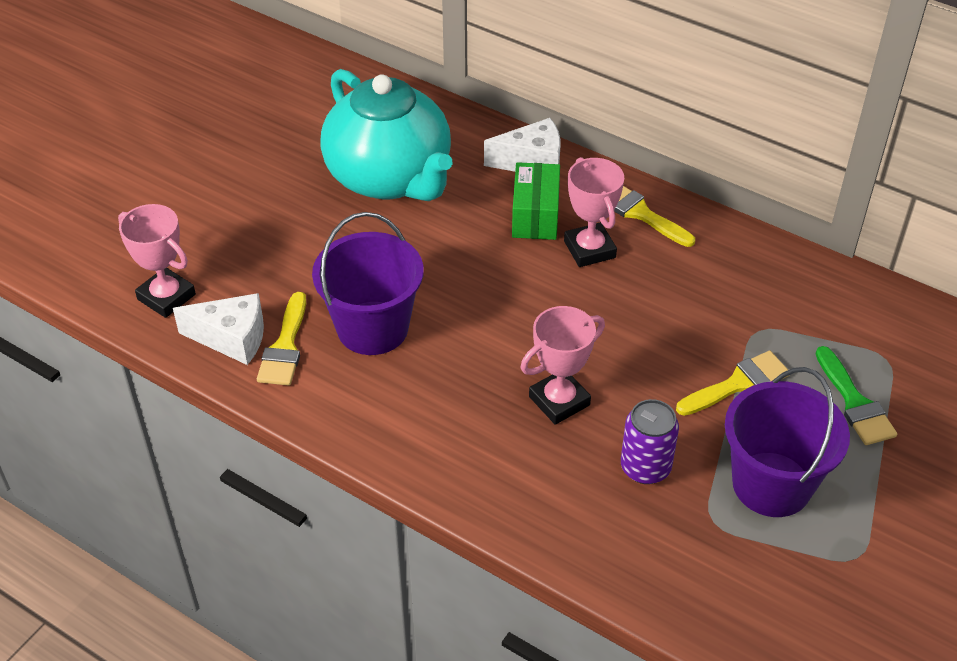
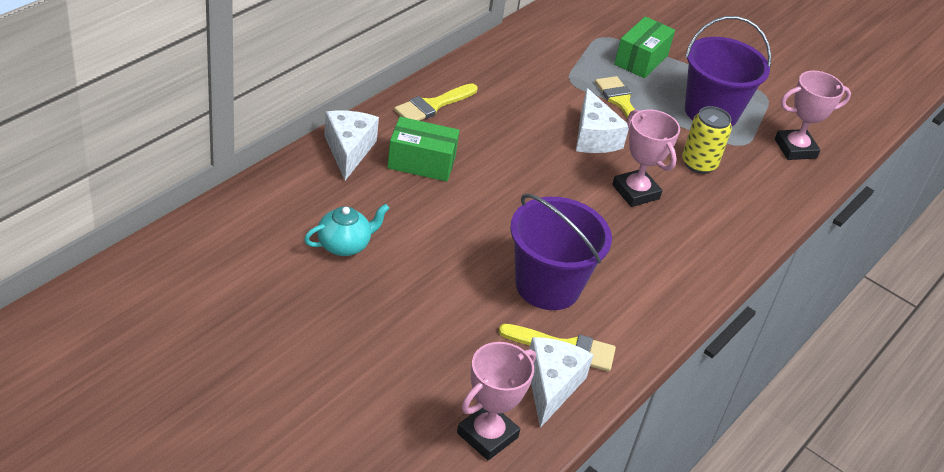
camera: 90 degrees left, 5 degrees down
turquoise teapot [320,69,453,201] -> turquoise teapot [304,204,390,256], size x0.41
pink trophy [564,157,624,267] -> pink trophy moved to [775,71,851,160]
purple can [621,399,679,484] -> yellow can [682,106,732,174]
green brush [815,346,897,445] -> green box [614,16,675,78]
none -> white cheese [576,88,629,153]

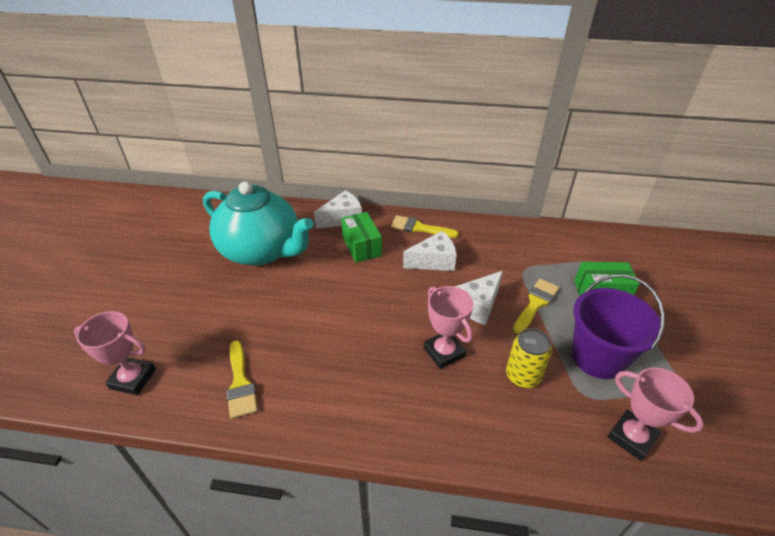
camera: 65 degrees right, 0 degrees up
turquoise teapot [304,204,390,256] -> turquoise teapot [203,182,314,266], size x2.44
purple bucket [510,193,612,310] -> none
white cheese [530,337,594,428] -> white cheese moved to [403,231,457,271]
pink trophy [612,109,680,207] -> pink trophy turned 60 degrees counterclockwise [423,286,473,369]

